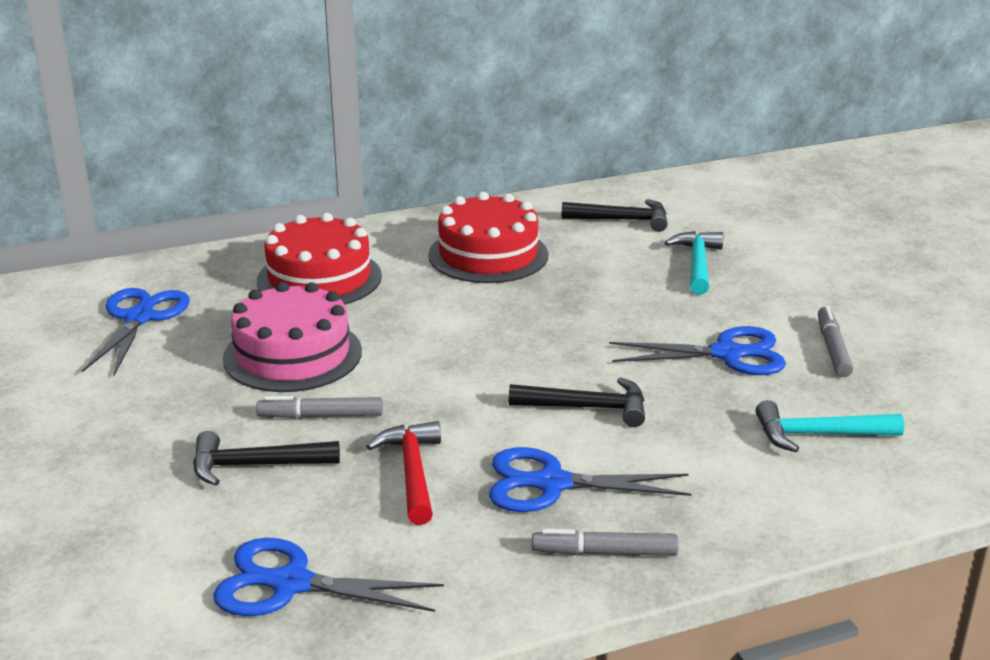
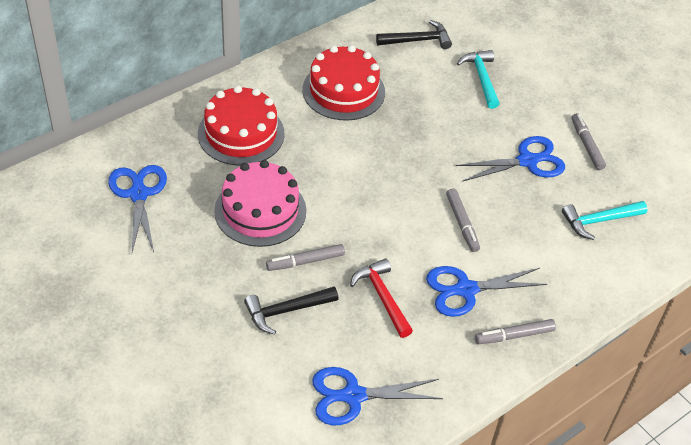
camera: 20 degrees left, 20 degrees up
black hammer [509,377,645,427] -> grey marker [446,188,480,252]

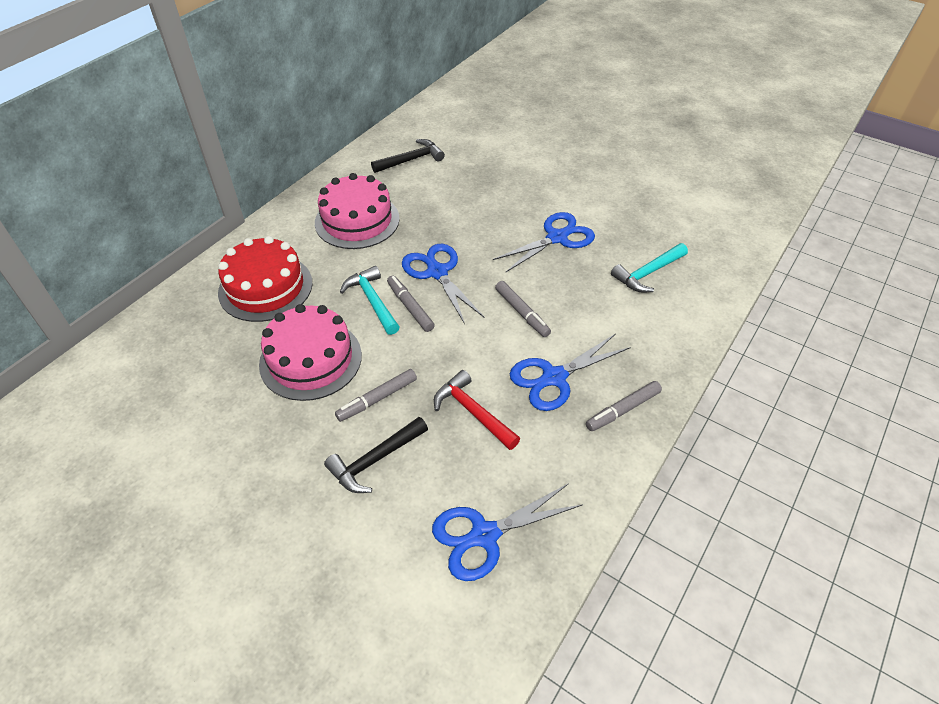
camera: 15 degrees left, 0 degrees up
blue scissors [108,165,167,252] -> blue scissors moved to [402,244,484,324]
red cake [302,45,385,121] -> pink cake [315,173,400,249]
turquoise hammer [457,50,500,109] -> turquoise hammer moved to [340,266,399,335]
grey marker [571,113,606,170] -> grey marker moved to [387,275,435,332]

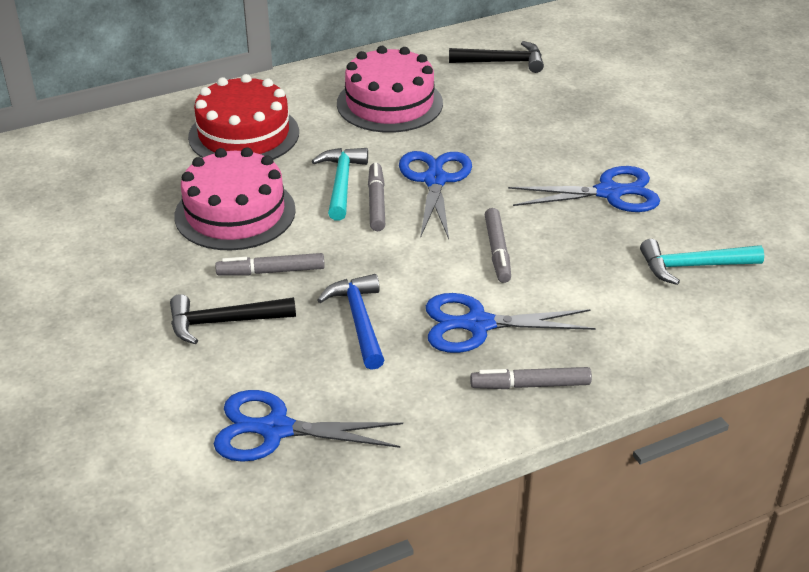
camera: 30 degrees right, 10 degrees down
red hammer [434,370,520,450] -> blue hammer [317,274,385,370]

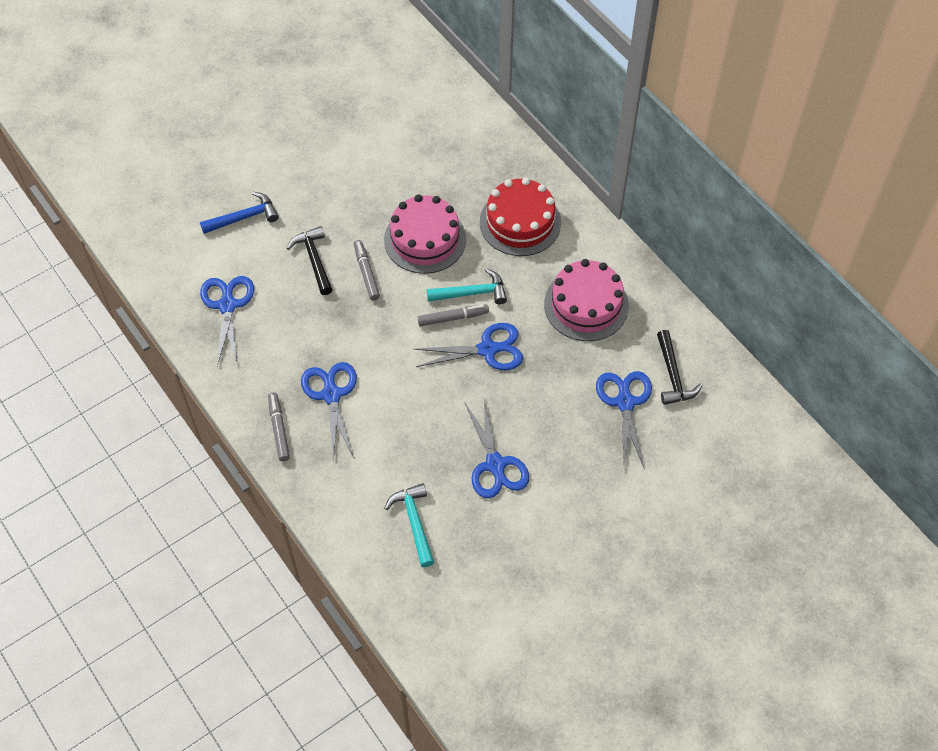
camera: 80 degrees right, 20 degrees up
blue hammer [317,274,385,370] -> blue hammer moved to [200,192,279,234]
grey marker [485,208,511,283] -> none
none -> blue scissors [596,371,652,467]

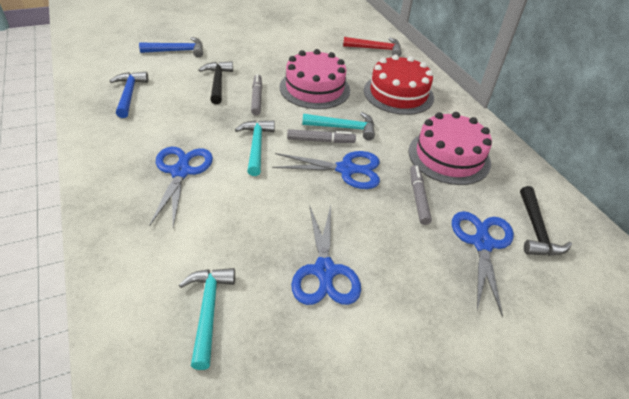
camera: 10 degrees right, 15 degrees down
blue scissors [200,276,254,366] -> blue hammer [109,72,148,118]
grey marker [268,392,290,461] -> grey marker moved to [410,165,432,225]
none -> turquoise hammer [235,120,275,176]
none -> red hammer [343,37,401,56]

